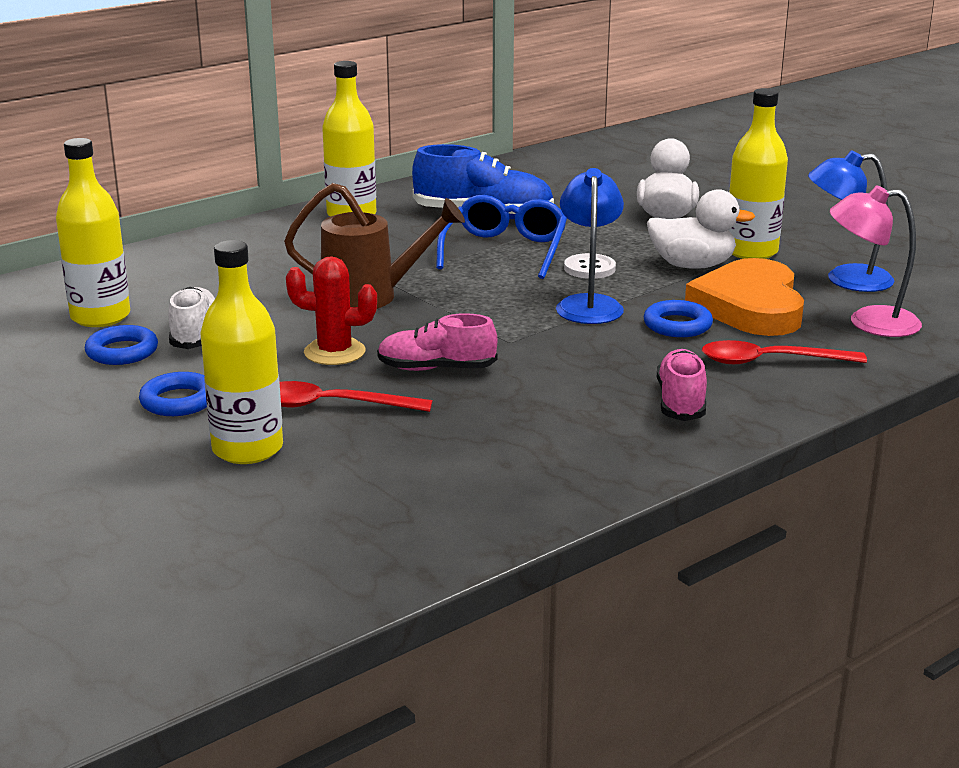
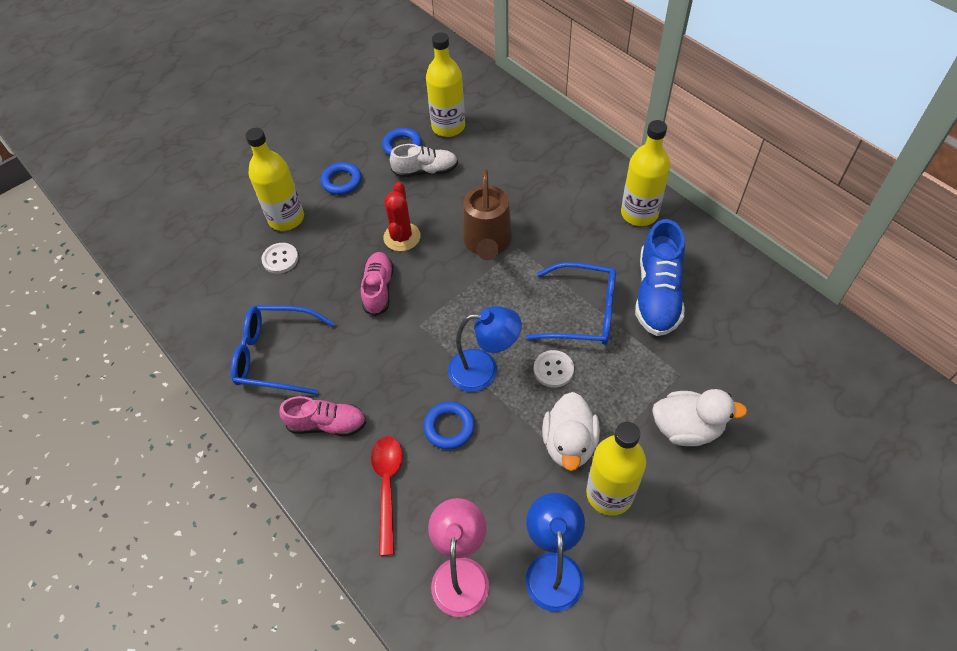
camera: 90 degrees right, 30 degrees up
red spoon [280,381,432,412] -> none
orange heart [685,258,804,336] -> none
none -> blue glasses [231,305,334,395]
none -> white button [261,243,299,274]

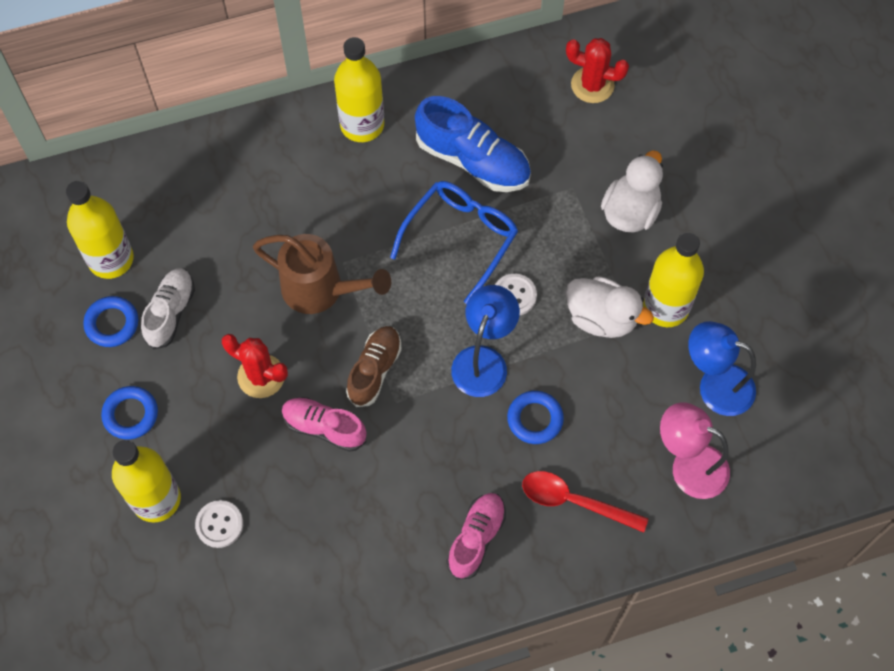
camera: 70 degrees left, 10 degrees up
blue glasses [231,305,334,395] -> none
none -> brown shoe [346,326,402,407]
none -> red cactus [566,38,629,103]

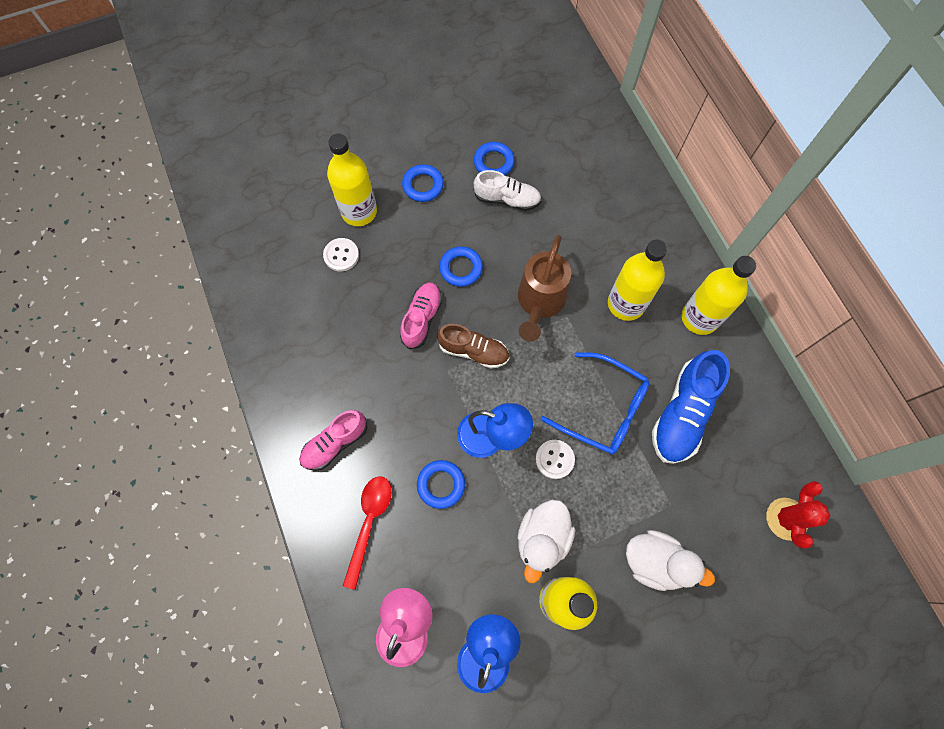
camera: 85 degrees right, 5 degrees up
yellow bottle [66,181,134,279] -> yellow bottle moved to [608,240,667,321]
red cactus [222,334,288,398] -> blue ring [439,246,483,287]
pink shoe [447,493,506,579] -> pink shoe turned 120 degrees clockwise [299,410,367,471]

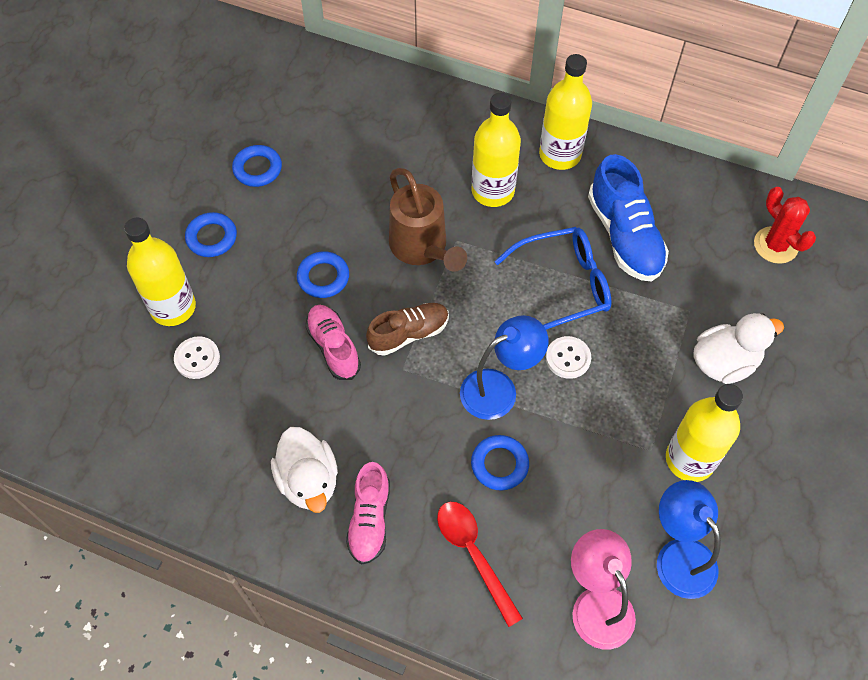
camera: 45 degrees left, 10 degrees down
white shoe [474,170,542,211] -> none
white duck [518,499,575,583] -> white duck moved to [271,427,338,513]

